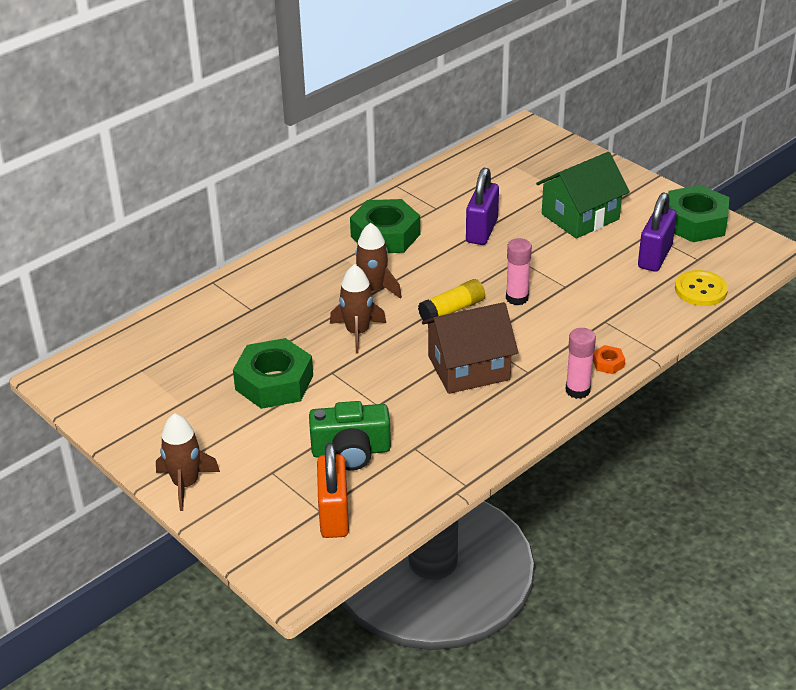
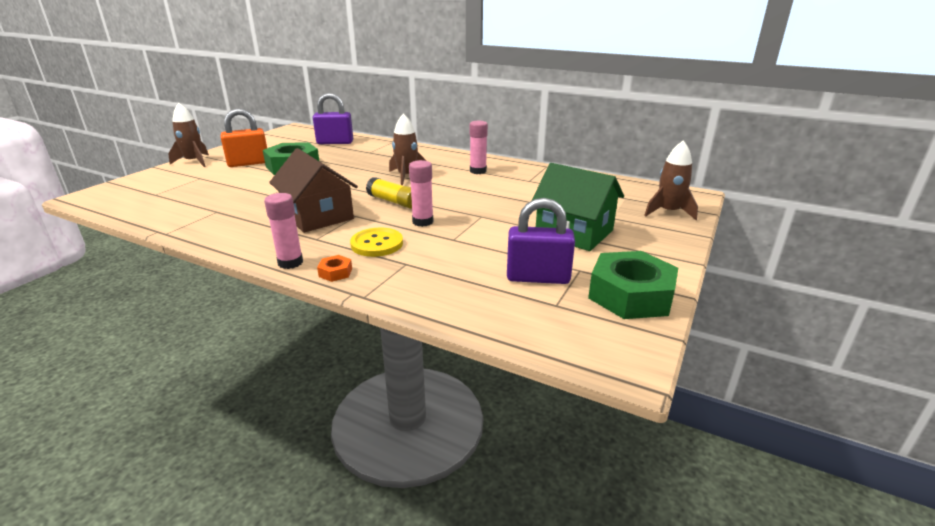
camera: 70 degrees right, 10 degrees down
green camera [309,401,391,470] -> none
orange padlock [317,443,349,538] -> orange padlock moved to [221,109,267,167]
brown rocket [330,264,386,354] -> brown rocket moved to [644,140,698,220]
green nut [350,199,420,253] -> pink glue stick [470,121,488,174]
purple padlock [466,168,499,245] -> purple padlock moved to [313,93,353,144]
yellow button [675,270,728,306] -> yellow button moved to [350,228,403,257]

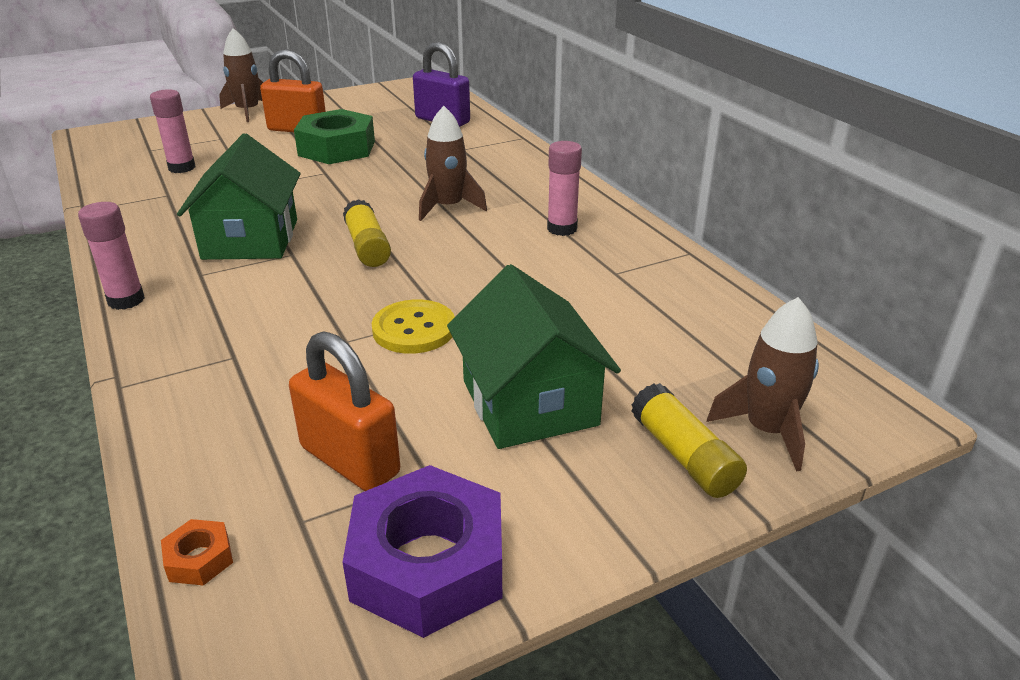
camera: 35 degrees right, 5 degrees up
brown house [269,148,358,233] -> green house [177,133,300,260]
orange nut [317,255,352,282] -> orange nut moved to [161,519,233,586]
yellow button [350,228,403,257] -> yellow button moved to [372,299,455,354]
pink glue stick [409,160,434,227] -> pink glue stick moved to [150,89,196,173]
purple padlock [507,198,575,284] -> orange padlock [289,331,400,491]
green nut [588,251,678,319] -> purple nut [343,465,502,638]
none -> yellow glue stick [631,383,747,498]

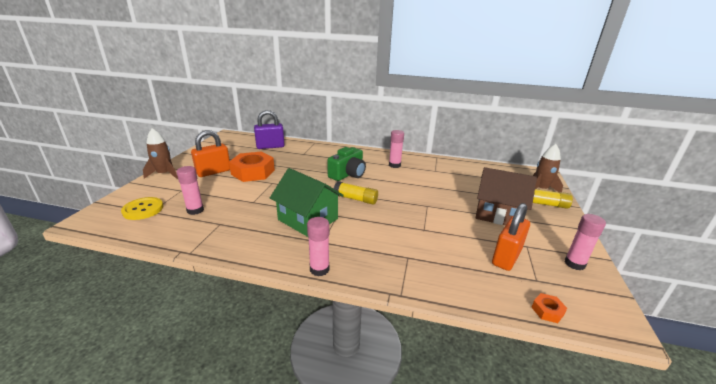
camera: 50 degrees left, 5 degrees down
orange padlock [289,331,400,491] -> orange padlock turned 45 degrees counterclockwise [492,203,530,271]
green nut [294,109,375,164] -> orange nut [229,152,275,182]
purple nut [343,465,502,638] -> pink glue stick [564,214,606,271]
yellow button [372,299,455,354] -> yellow button moved to [121,197,163,220]
brown rocket [419,106,487,221] -> green camera [327,147,366,181]
green house [447,264,621,449] -> brown house [476,167,537,225]

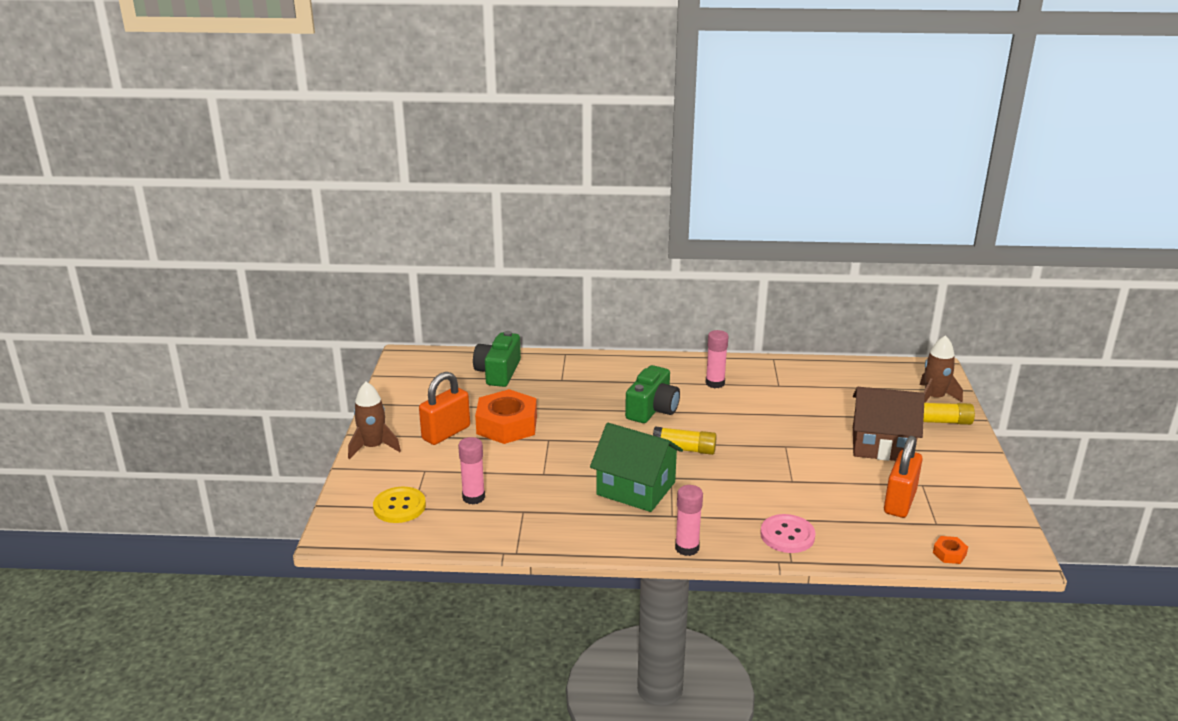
camera: 10 degrees left, 0 degrees up
purple padlock [254,110,285,149] -> green camera [473,331,521,387]
pink glue stick [564,214,606,271] -> none
none -> pink button [760,514,816,553]

